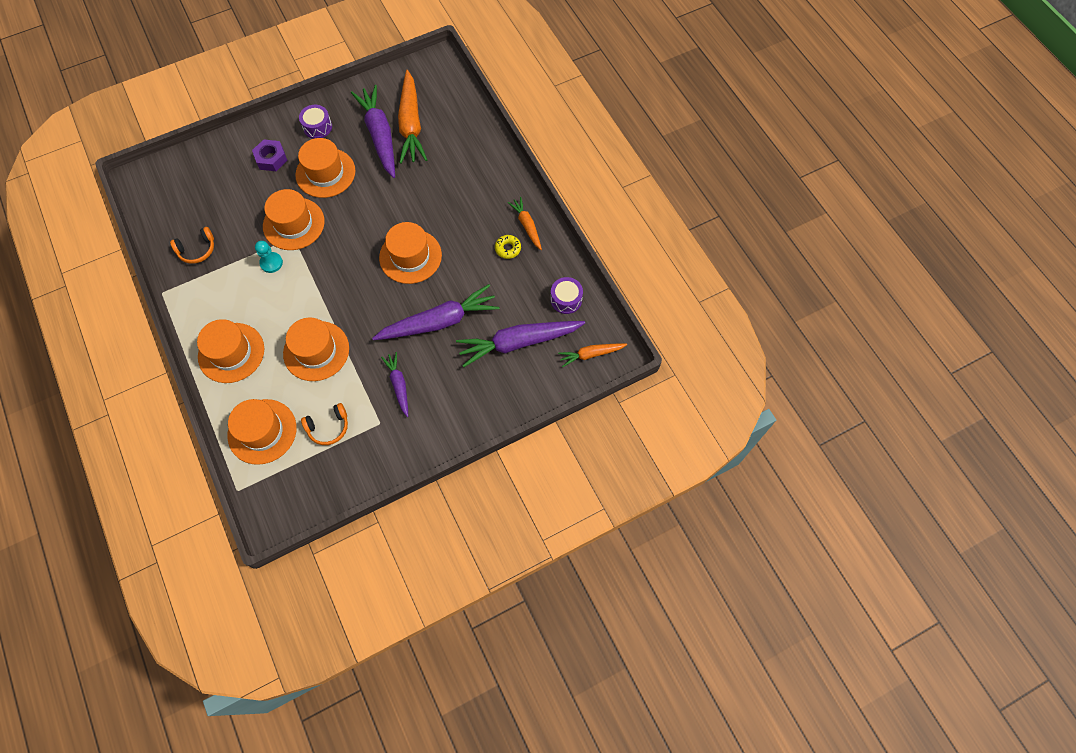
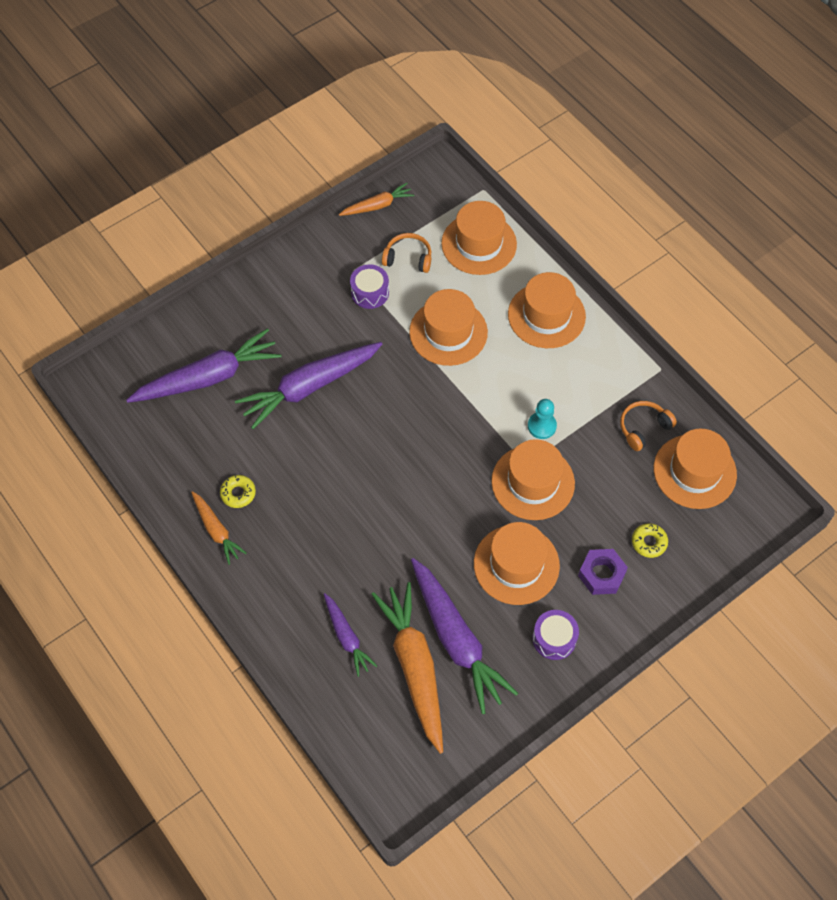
camera: 170 degrees right, 5 degrees down
orange headphones [301,403,348,445] -> orange headphones turned 45 degrees clockwise [382,233,431,273]
orange hat [379,222,442,284] -> orange hat moved to [654,429,737,509]
purple carrot [381,352,408,417] -> purple carrot moved to [324,593,377,677]
purple drum [551,277,583,314] -> purple drum moved to [350,264,389,309]
orange carrot [558,343,627,367] -> orange carrot moved to [339,183,414,216]
none -> yellow donut [632,523,668,558]

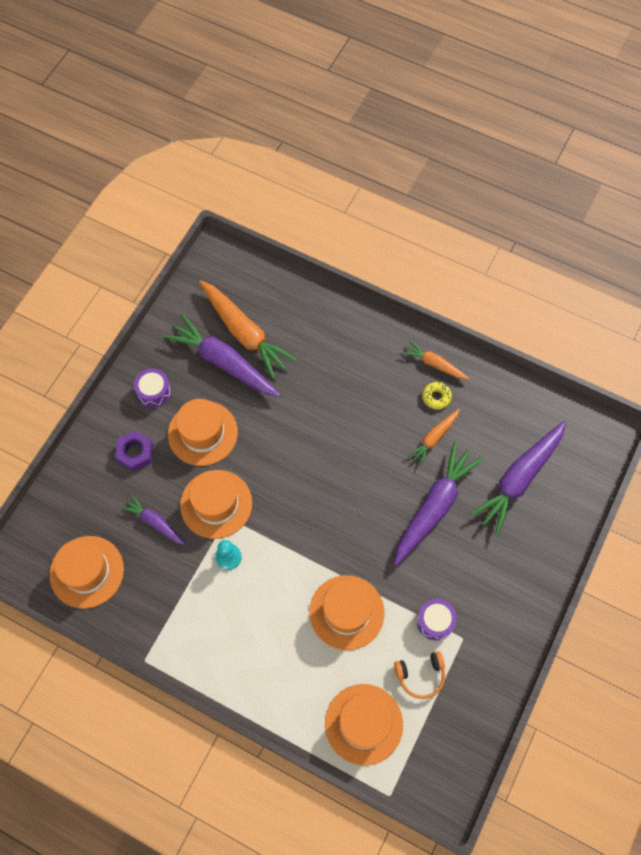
camera: 155 degrees right, 5 degrees up
purple carrot [324,593,377,677] -> purple carrot moved to [121,494,186,545]
orange carrot [339,183,414,216] -> orange carrot moved to [407,408,460,466]
orange hat [508,272,586,348] -> none
orange headphones [620,401,677,451] -> none
yellow donut [632,523,668,558] -> none

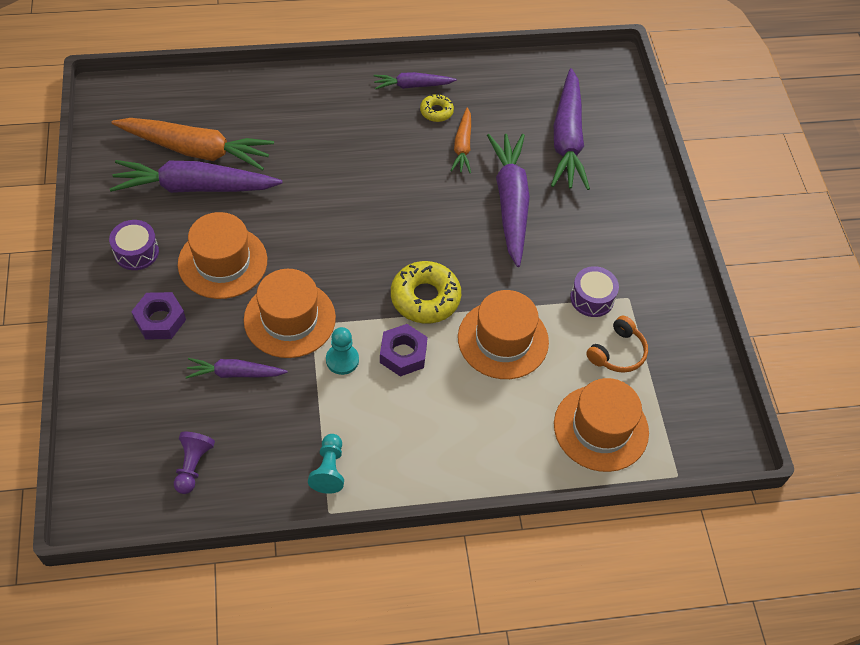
camera: 40 degrees left, 10 degrees down
orange hat [50,536,124,609] -> purple pawn [174,432,215,494]
orange carrot [402,341,470,380] -> purple carrot [373,72,457,89]
none -> turquoise pawn [308,434,344,494]
none -> purple nut [380,324,428,377]
none -> yellow donut [391,261,461,323]

